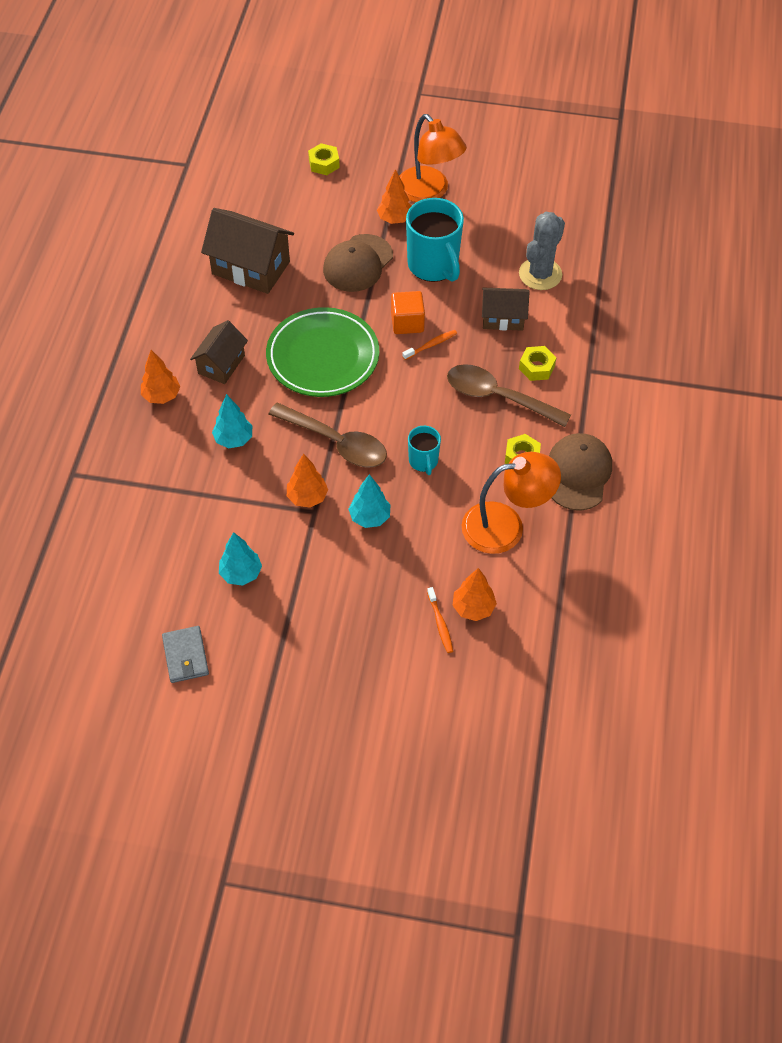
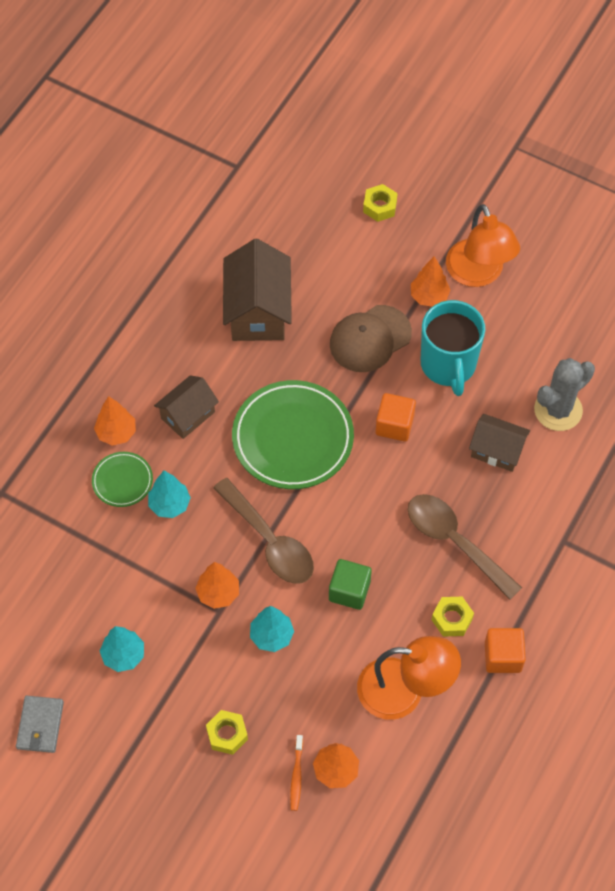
camera: 20 degrees right, 5 degrees up
brown house [201,208,294,294] -> brown house turned 45 degrees clockwise [223,239,292,341]
orange toothbrush [402,330,457,360] -> none
turquoise mug [408,426,441,475] -> green cube [329,559,372,610]
yellow nut [519,346,556,381] -> yellow nut moved to [206,710,248,755]
brown cap [549,433,612,511] -> orange cube [485,628,526,673]
none -> green plate [92,452,153,507]

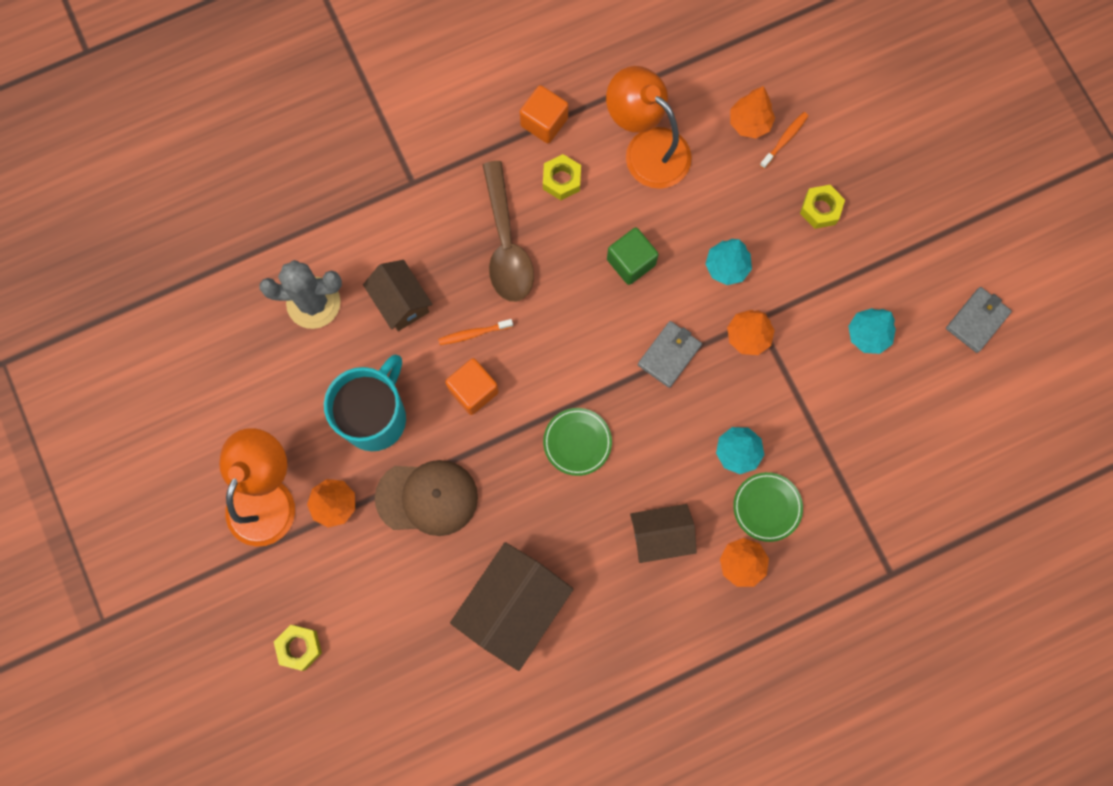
camera: 145 degrees left, 15 degrees up
brown spoon [213,478,314,584] -> grey wallet [638,321,702,388]
green plate [232,380,354,489] -> green plate [543,408,612,476], size x0.50
none -> orange toothbrush [438,319,513,345]

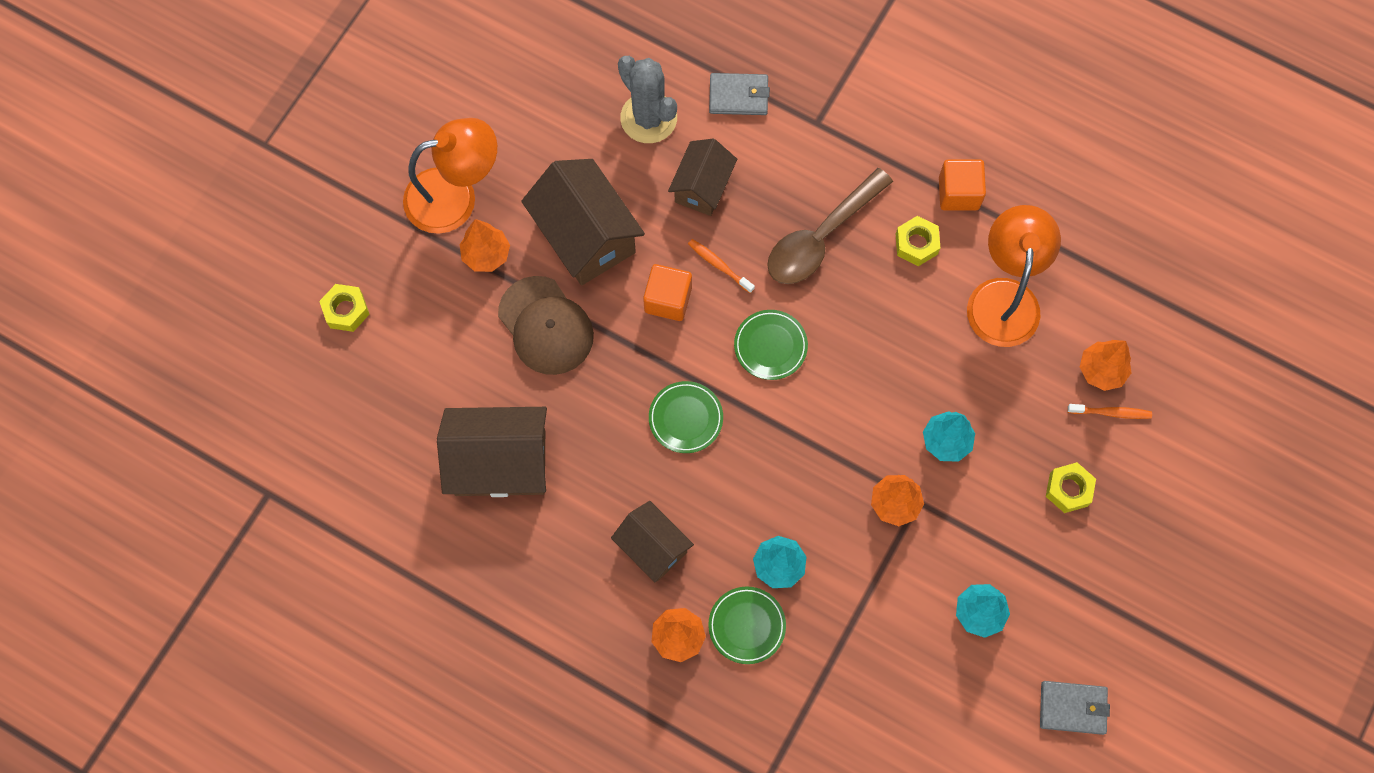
camera: 55 degrees right, 5 degrees down
turquoise mug [324,354,406,451] -> brown house [521,159,645,285]
green cube [607,227,659,285] -> none
grey wallet [638,321,702,388] -> grey wallet moved to [709,73,770,115]
none -> green plate [734,310,808,380]

